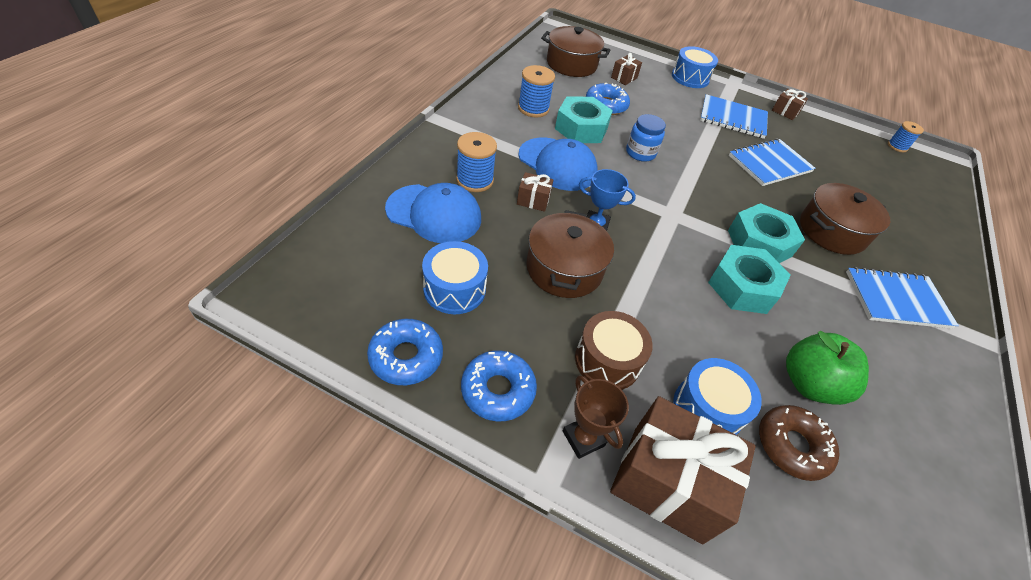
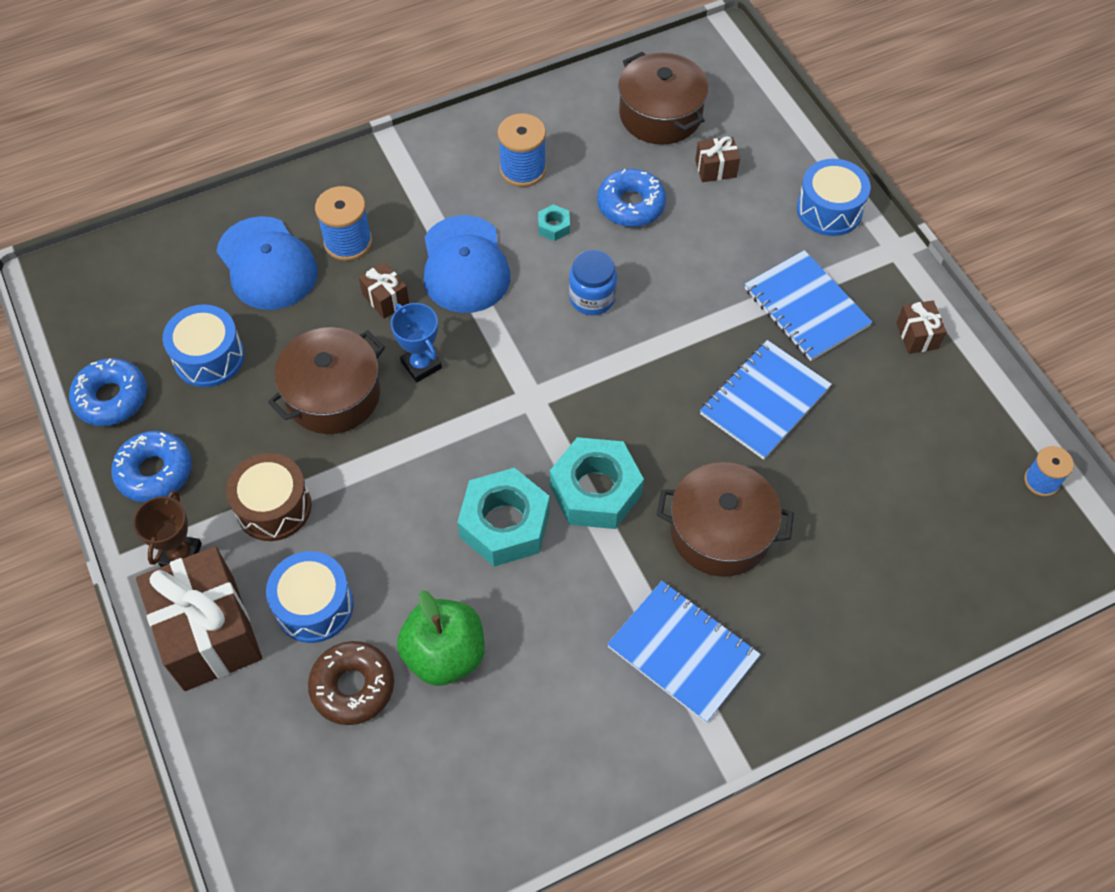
camera: 45 degrees right, 10 degrees up
turquoise nut [555,97,613,143] -> turquoise nut [538,204,570,241], size x0.44
blue notebook [729,139,815,186] -> blue notebook turned 60 degrees counterclockwise [700,340,832,460]

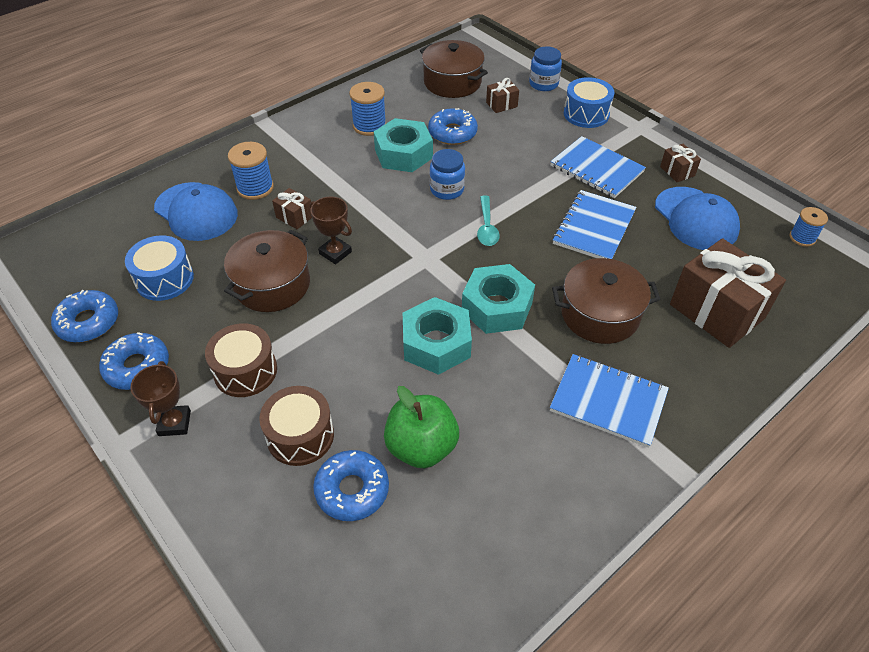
camera: 15 degrees left, 10 degrees down
brown gift [136,546,262,691] -> brown gift moved to [670,238,786,348]
blue drum [266,551,354,643] -> brown drum [259,386,334,466]
brown donut [308,641,394,725] -> blue donut [313,450,389,521]
blue trophy [391,303,442,382] -> brown trophy [310,197,352,265]
blue cap [424,215,510,313] -> blue cap moved to [655,187,740,250]
turquoise nut [538,204,570,241] -> turquoise nut [374,118,433,172], size x2.28
none -> turquoise spoon [477,195,500,246]
none -> blue jar [529,46,562,91]

